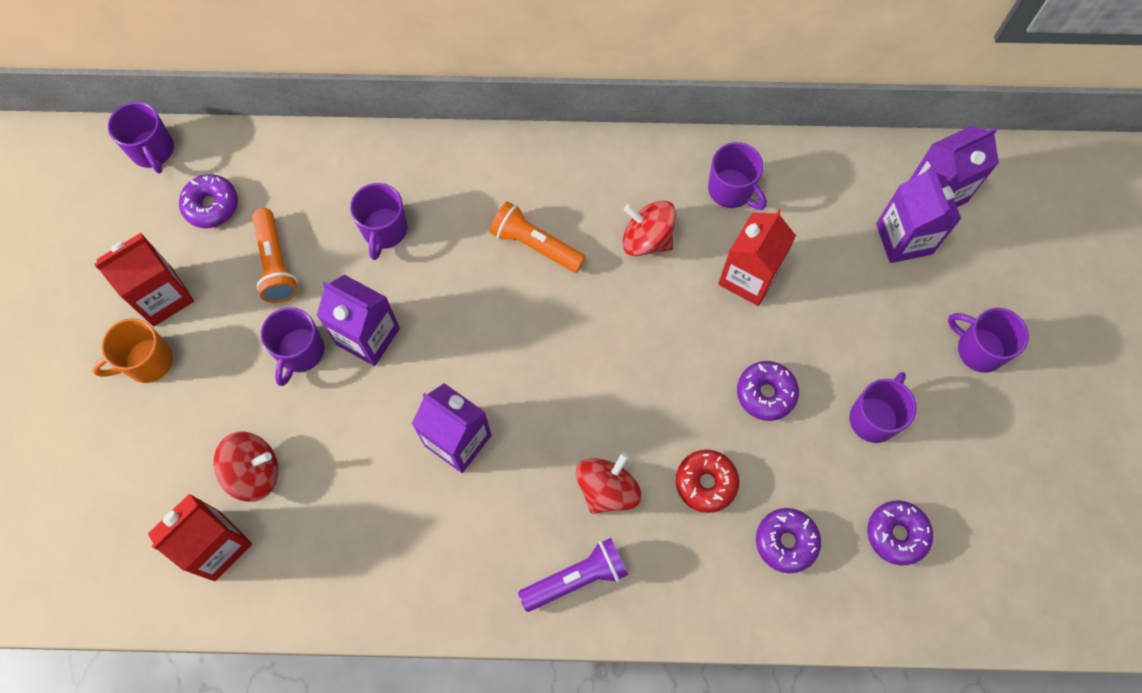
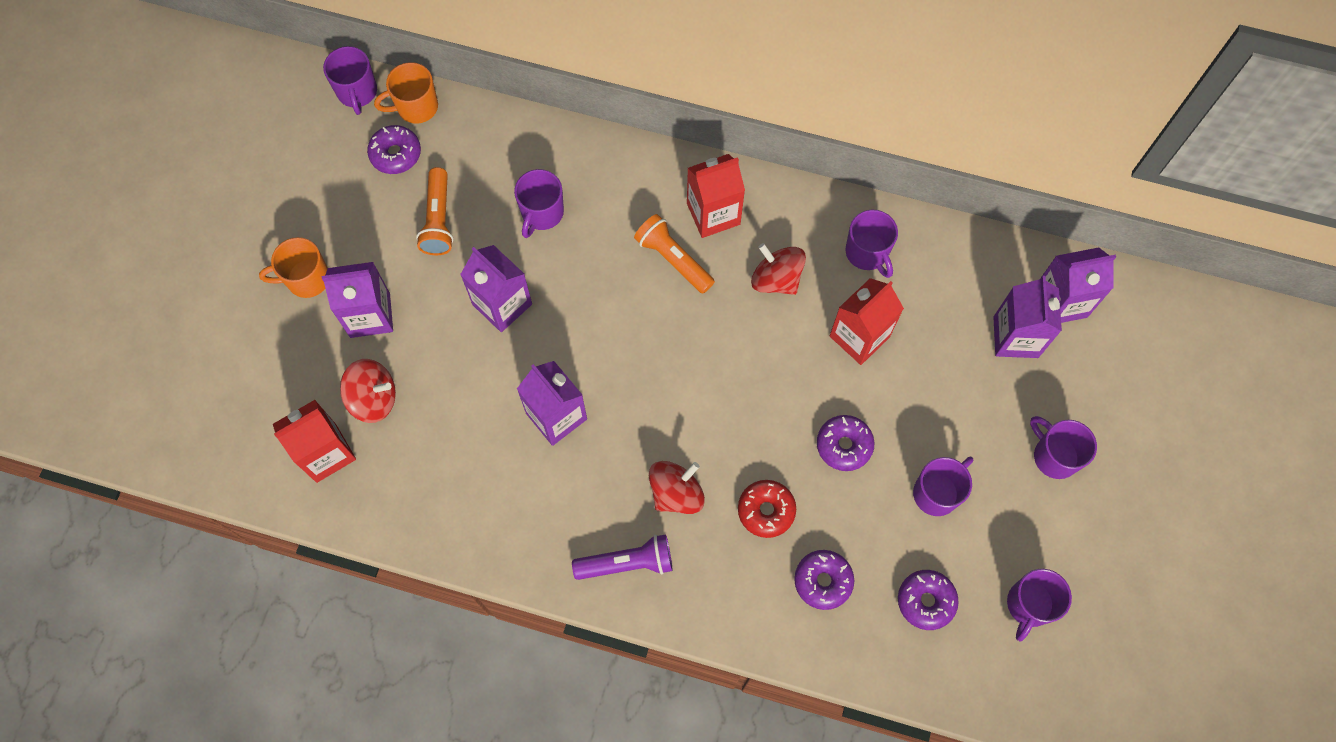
camera: 15 degrees right, 0 degrees up
red carton [94,233,194,326] -> red carton moved to [687,154,745,238]
purple mug [261,307,324,386] -> purple mug moved to [1007,569,1072,641]
none -> purple carton [322,262,393,338]
none -> orange mug [374,62,438,123]

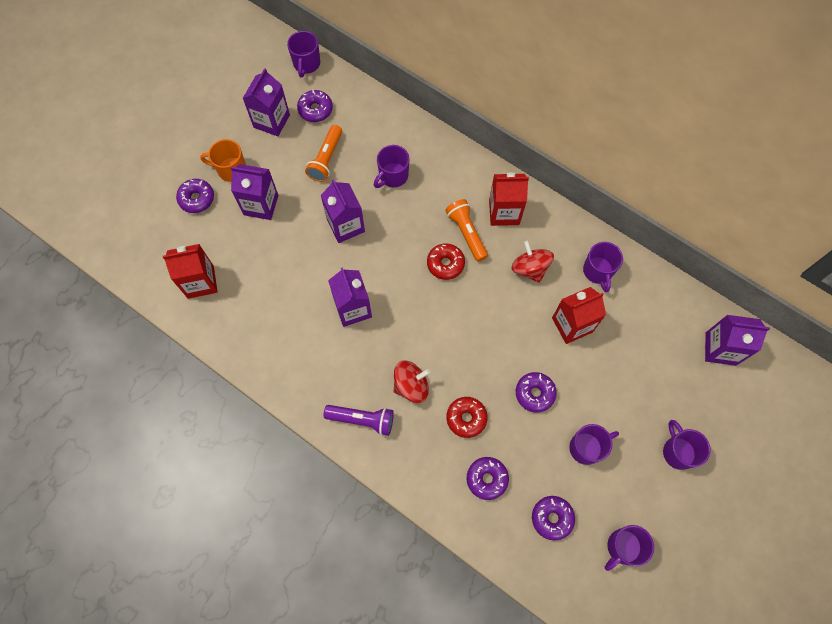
camera: 20 degrees right, 0 degrees up
red spinning top [340,359,396,423] -> none
orange mug [374,62,438,123] -> none
purple carton [993,276,1062,358] -> purple carton moved to [242,68,290,136]
none -> purple donut [176,179,214,213]
none -> red donut [427,243,465,280]

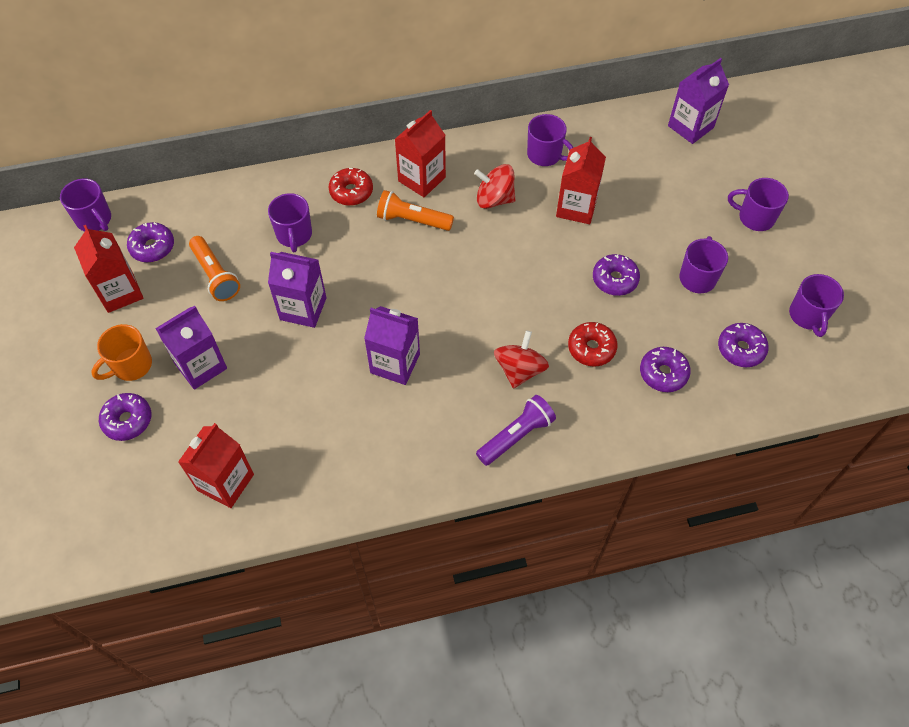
camera: 50 degrees left, 10 degrees down
purple carton [242,68,290,136] -> red carton [74,225,144,313]
red donut [427,243,465,280] -> red donut moved to [329,168,373,206]

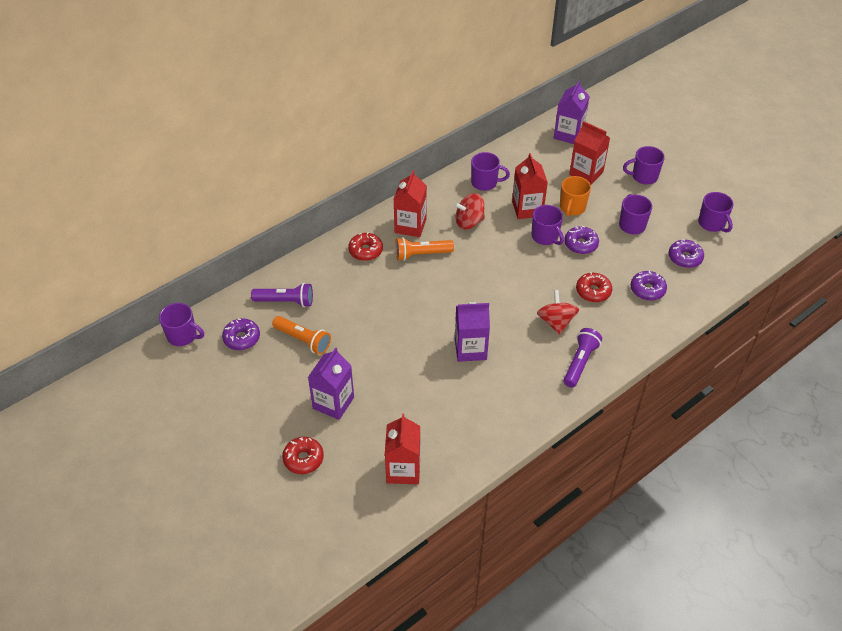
camera: 25 degrees left, 10 degrees down
red carton [74,225,144,313] -> red carton moved to [569,121,610,185]
orange mug [91,324,152,381] -> orange mug moved to [560,176,591,216]
purple donut [99,393,151,441] -> red donut [282,437,324,474]
purple mug [268,193,312,252] -> purple mug moved to [531,205,564,245]
purple carton [268,252,327,328] -> none
none -> purple flashlight [251,283,313,307]

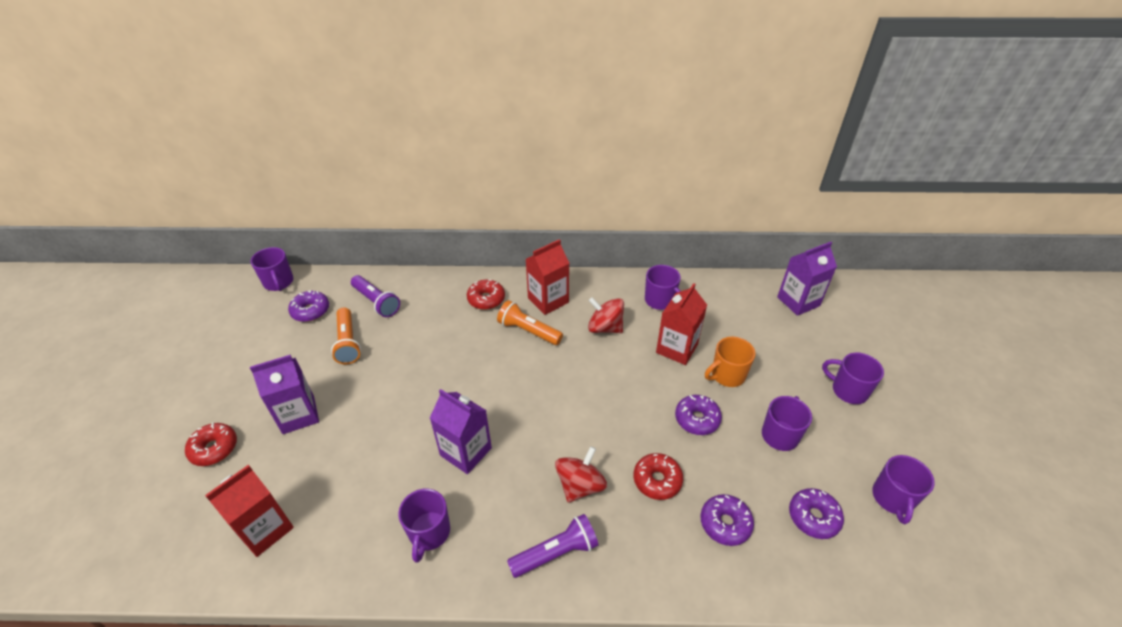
camera: 40 degrees right, 5 degrees down
purple mug [531,205,564,245] -> purple mug moved to [398,489,450,563]
red carton [569,121,610,185] -> none

